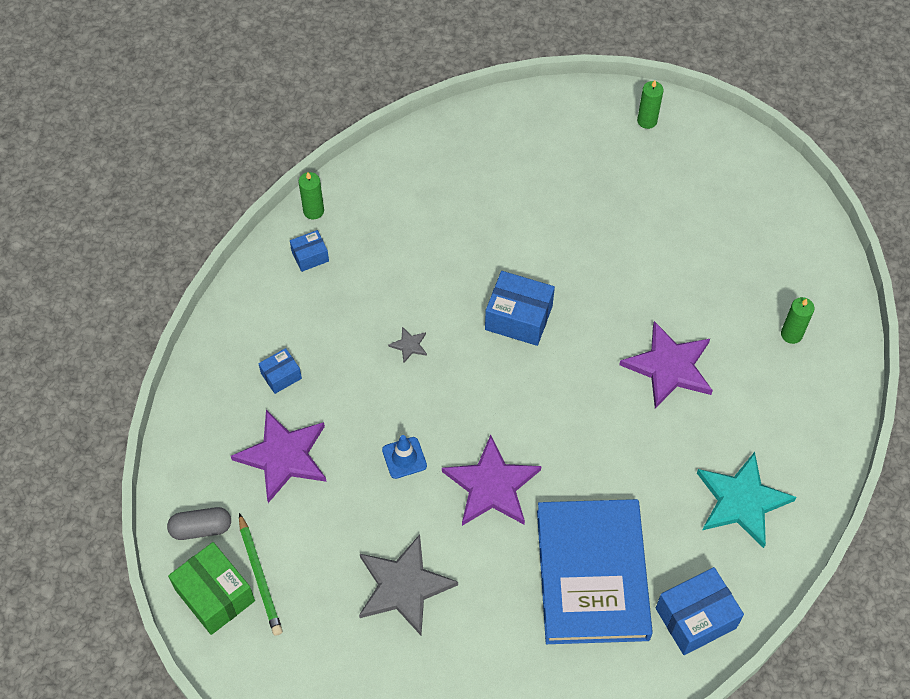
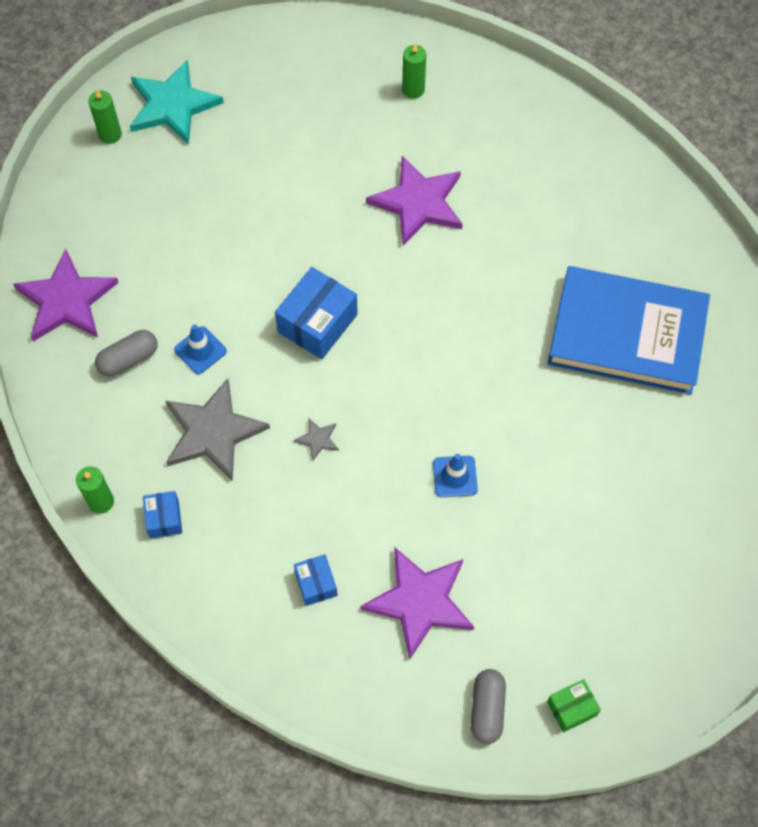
camera: 75 degrees left, 5 degrees up
green box [168,542,255,635] -> green box [547,679,601,732], size x0.55
green pencil [239,513,283,636] -> none
grey star [359,534,458,635] -> grey star moved to [166,378,270,481]
purple star [442,435,541,526] -> purple star moved to [13,249,119,341]
blue box [656,567,744,655] -> none
turquoise star [697,452,796,548] -> turquoise star moved to [130,60,224,145]
none -> grey capsule [95,330,158,377]
none -> blue traffic cone [174,324,227,374]

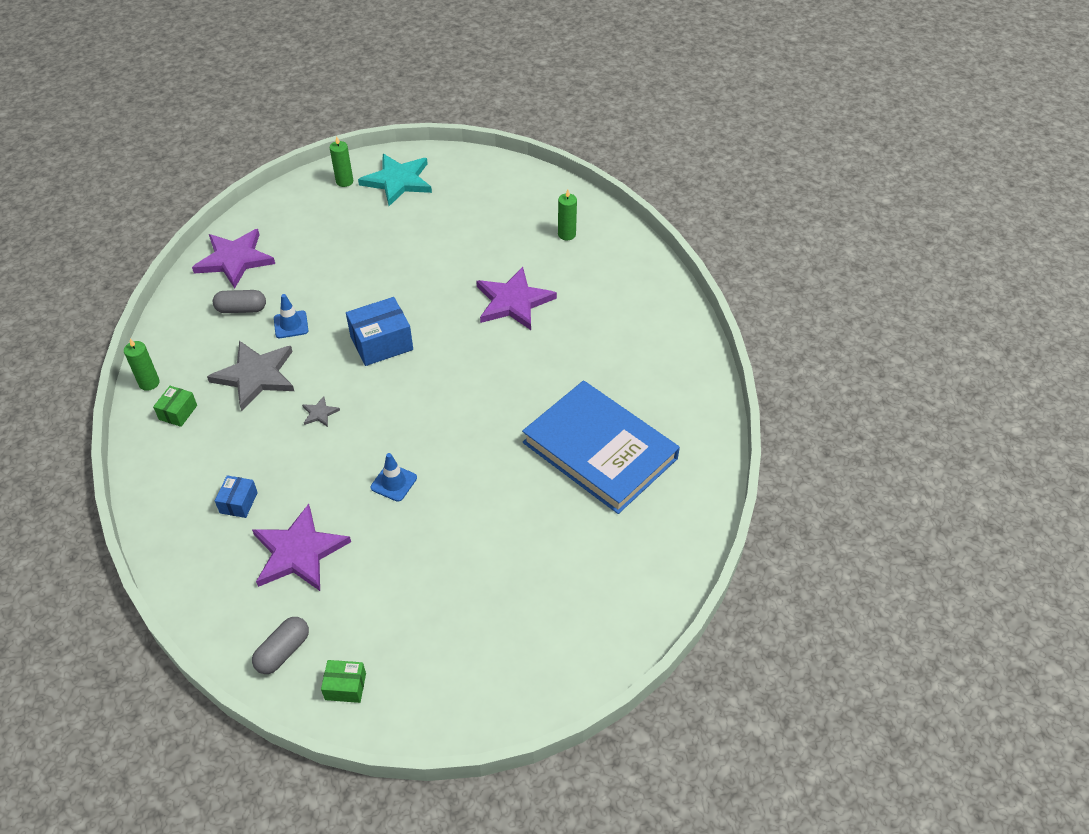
camera: 30 degrees right, 15 degrees down
blue box [143,491,182,539] -> green box [153,386,197,427]

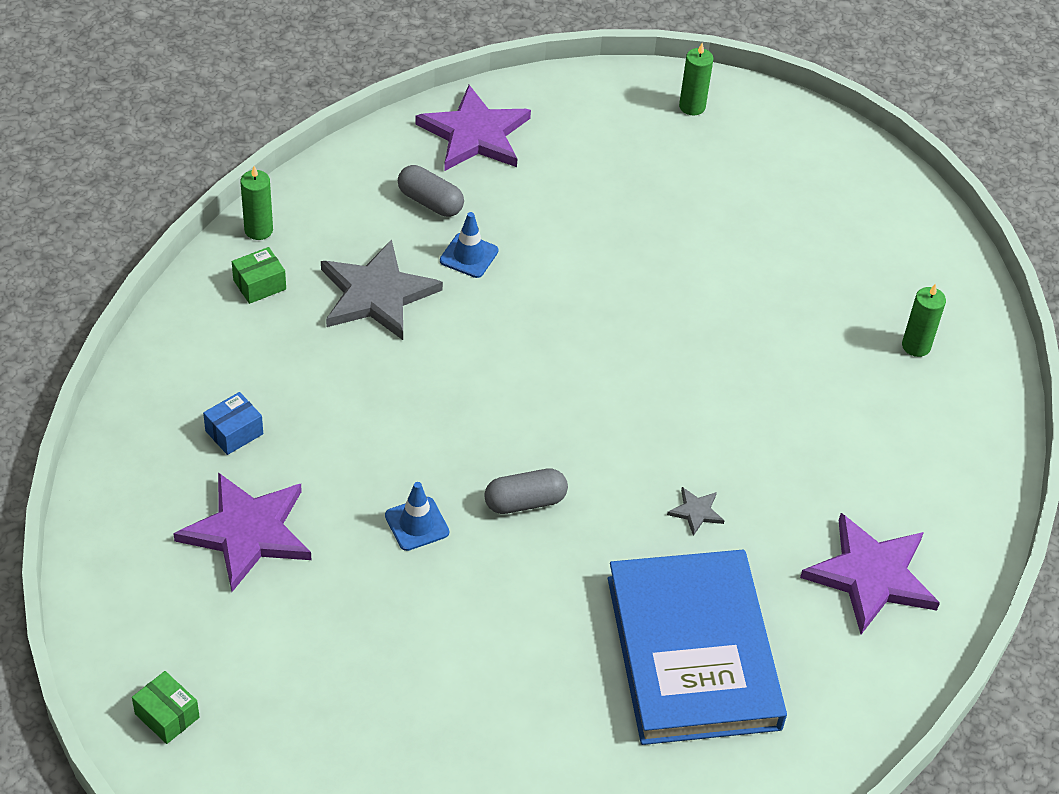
camera: 35 degrees right, 0 degrees up
grey capsule [252,617,309,674] -> grey capsule moved to [484,468,568,514]
grey star [302,396,340,427] -> grey star moved to [667,487,725,536]
blue box [346,297,413,366] -> none
turquoise star [358,154,432,206] -> none
purple star [476,267,557,330] -> purple star moved to [800,513,940,634]

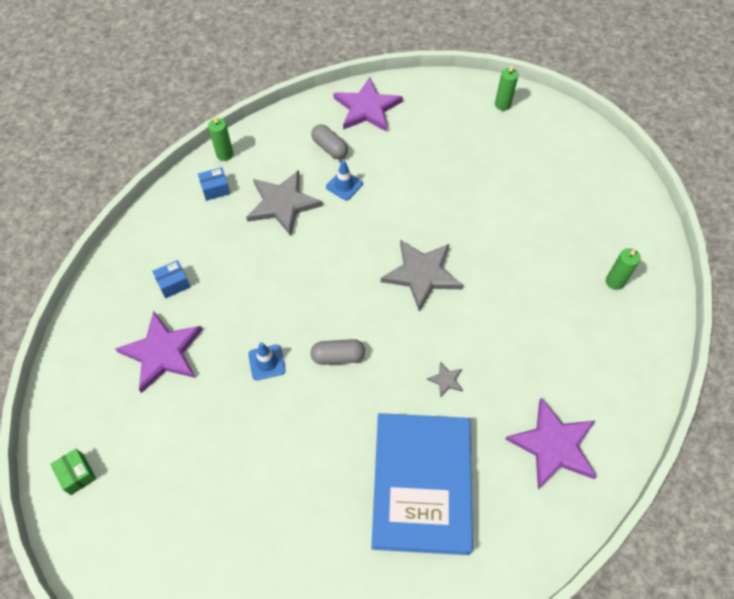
camera: 15 degrees right, 10 degrees up
green box [232,247,286,304] -> blue box [198,167,230,201]
none -> grey star [381,239,463,311]

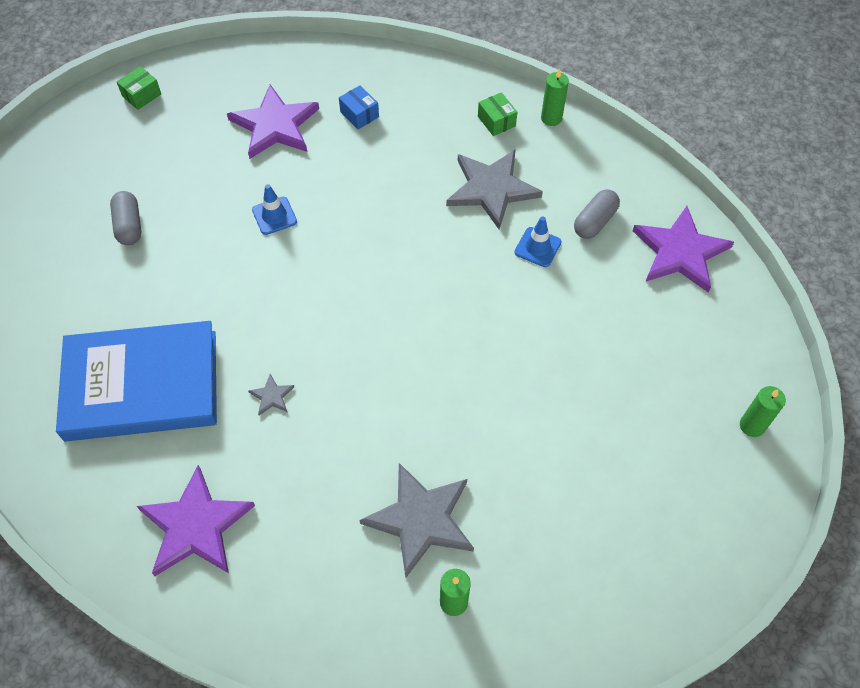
camera: 80 degrees right, 0 degrees up
blue box [198,167,230,201] -> green box [478,92,517,136]
grey capsule [311,339,365,365] -> grey capsule moved to [110,191,141,245]
grey star [381,239,463,311] -> grey star moved to [359,463,474,578]

